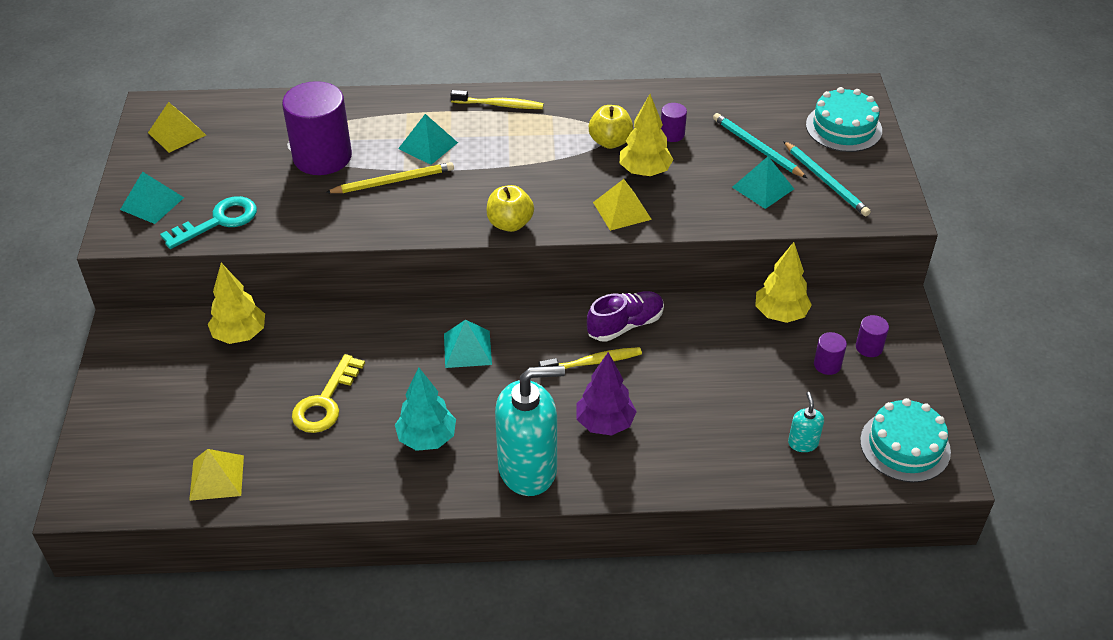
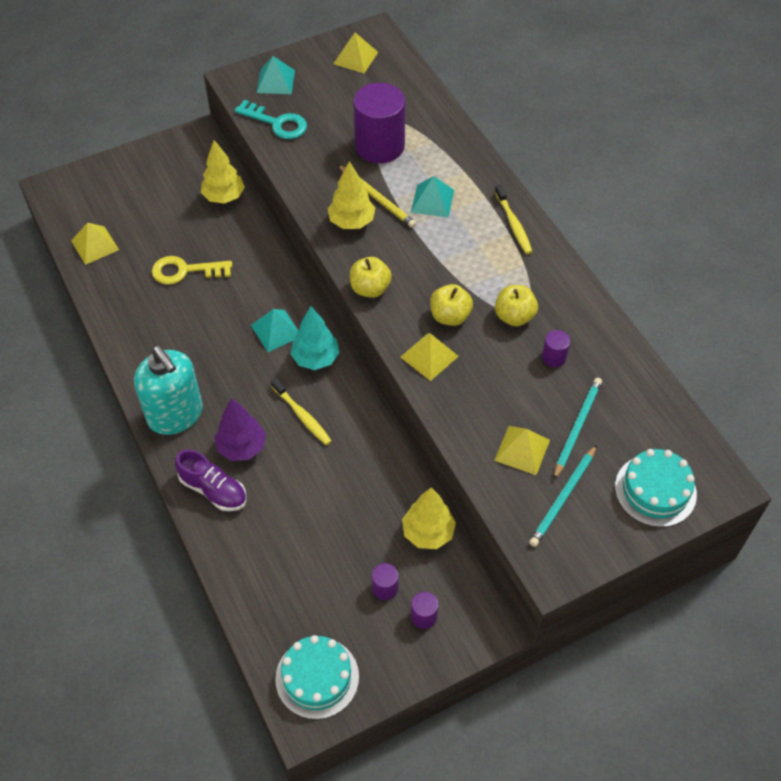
camera: 65 degrees right, 10 degrees up
turquoise tree [395,367,456,451] -> turquoise tree moved to [290,306,340,370]
purple shoe [587,291,664,342] -> purple shoe moved to [175,449,247,512]
yellow tree [620,94,674,176] -> yellow tree moved to [328,161,375,229]
turquoise pyramid [732,156,794,209] -> yellow pyramid [494,426,550,475]
turquoise soap dispenser [788,392,824,452] -> none
none -> yellow apple [430,284,473,326]

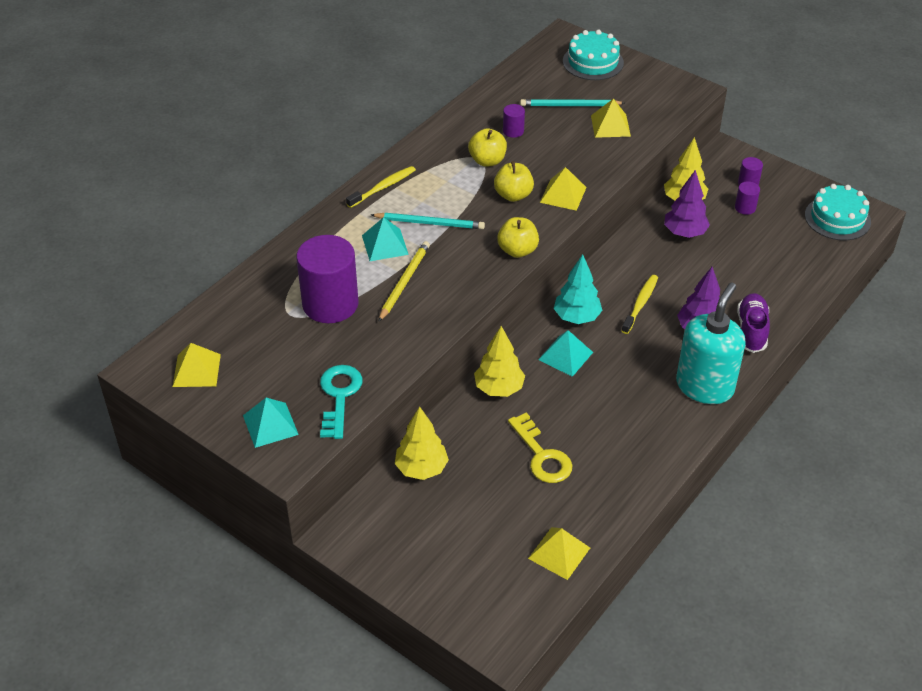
camera: 115 degrees left, 10 degrees down
yellow tree [328,161,375,229] -> yellow tree moved to [474,326,525,397]
turquoise pencil [529,445,597,547] -> turquoise pencil moved to [371,213,485,229]
none -> purple tree [664,170,710,238]

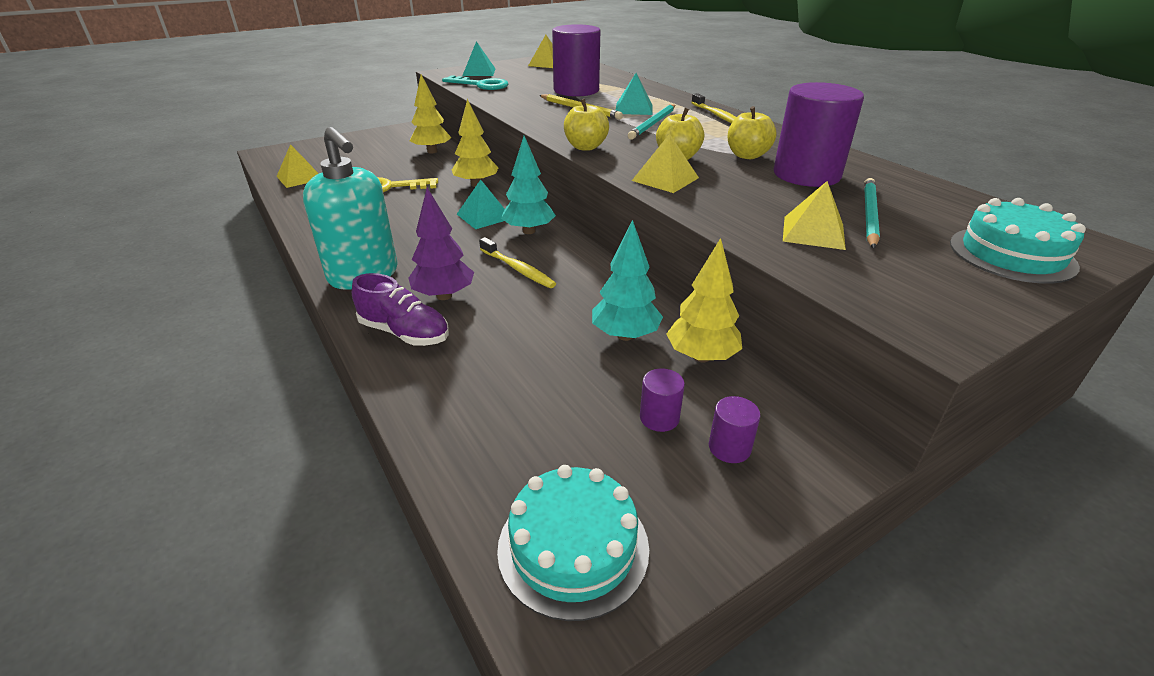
camera: 110 degrees right, 10 degrees down
purple cylinder [503,104,525,138] -> purple cylinder [773,82,864,187], size x2.31
purple tree [664,170,710,238] -> turquoise tree [592,220,663,341]

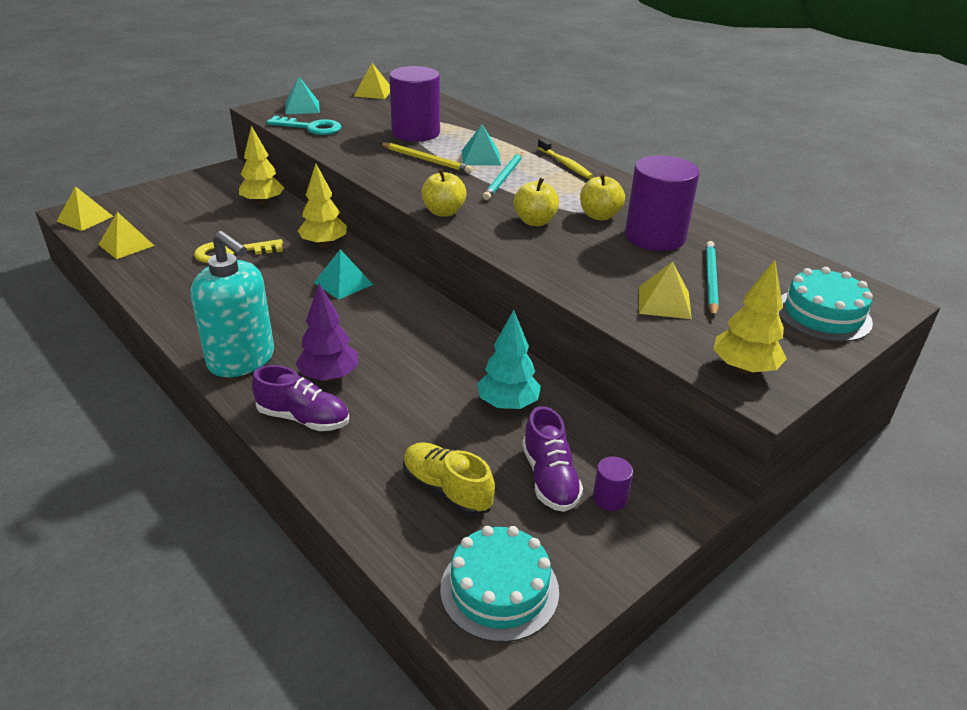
camera: 10 degrees left, 0 degrees up
yellow toothbrush [479,237,556,288] -> none
turquoise tree [501,136,556,234] -> none
yellow pyramid [632,134,699,193] -> yellow pyramid moved to [56,186,113,231]
purple cylinder [640,368,685,432] -> purple shoe [522,406,583,512]
yellow tree [666,238,742,362] -> yellow tree moved to [713,260,787,374]
none -> yellow shoe [403,442,495,516]

